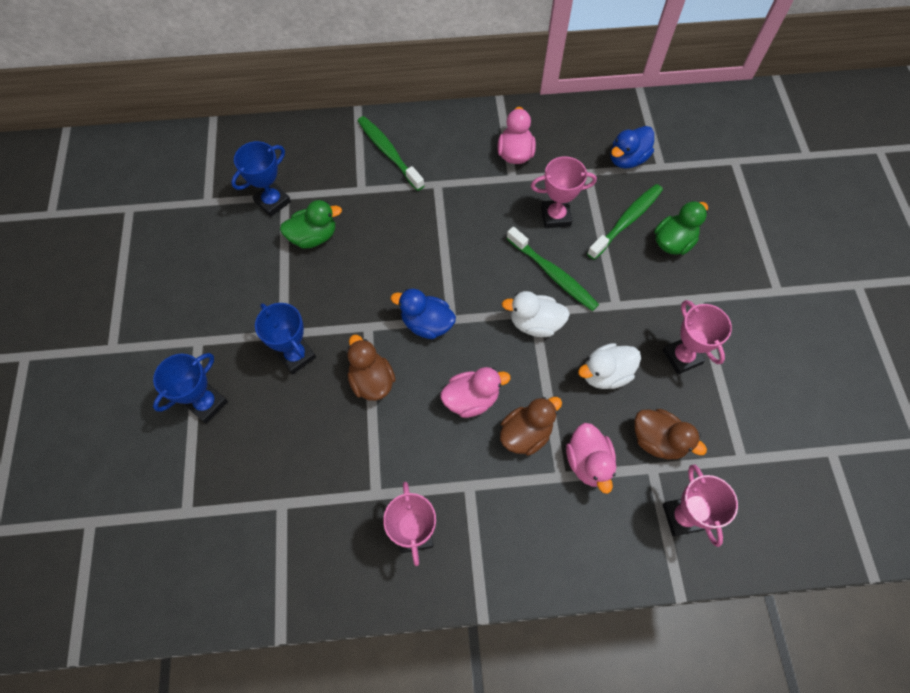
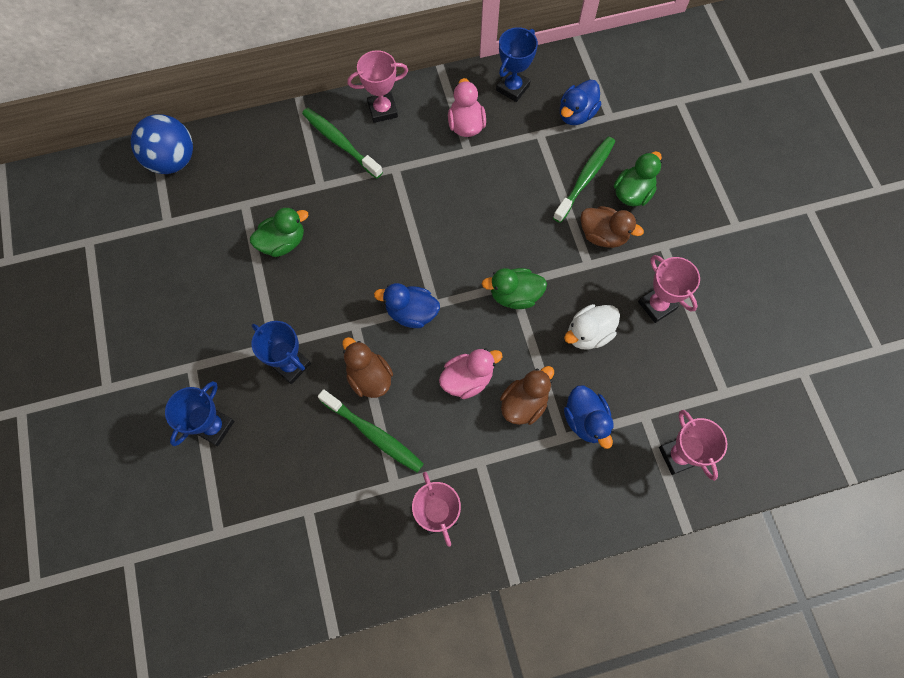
camera: 10 degrees left, 5 degrees up
blue trophy [231,141,291,217] -> blue trophy moved to [496,27,538,102]
white duck [502,291,570,337] -> green duck [482,268,547,309]
green toothbrush [506,227,599,311] -> green toothbrush moved to [318,389,424,473]
pink trophy [531,156,597,228] -> pink trophy moved to [347,50,408,123]
pink duck [566,423,616,494] -> blue duck [564,385,614,449]
brown duck [634,409,707,459] -> brown duck moved to [580,206,644,248]
none -> blue ball [131,114,193,174]

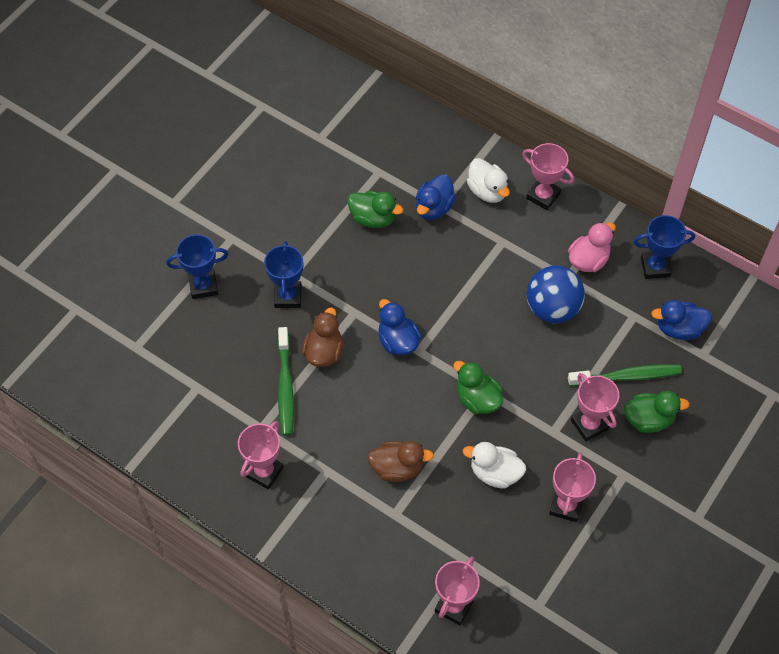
camera: 50 degrees right, 10 degrees down
blue ball [131,114,193,174] -> blue ball moved to [527,266,585,323]
green toothbrush [302,108,383,179] -> white duck [467,158,510,203]
pink duck [439,349,503,399] -> none
blue duck [564,385,614,449] -> blue duck moved to [416,174,456,220]
brown duck [580,206,644,248] -> pink trophy [571,373,619,441]

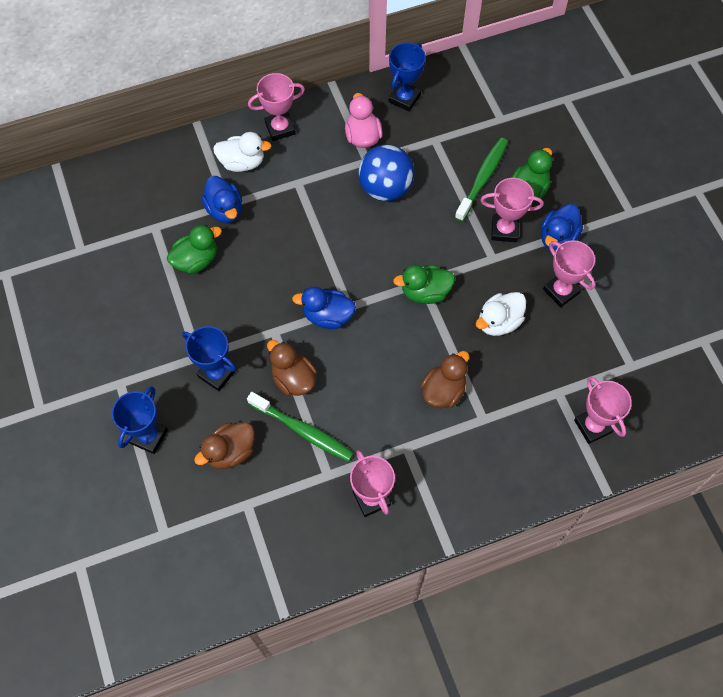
camera: 55 degrees left, 5 degrees up
blue duck [651,300,712,340] -> blue duck moved to [541,204,583,251]
none -> brown duck [194,422,255,469]

